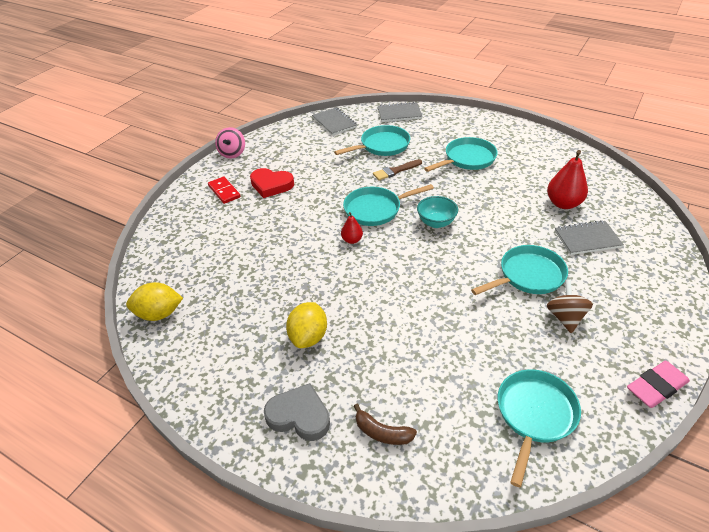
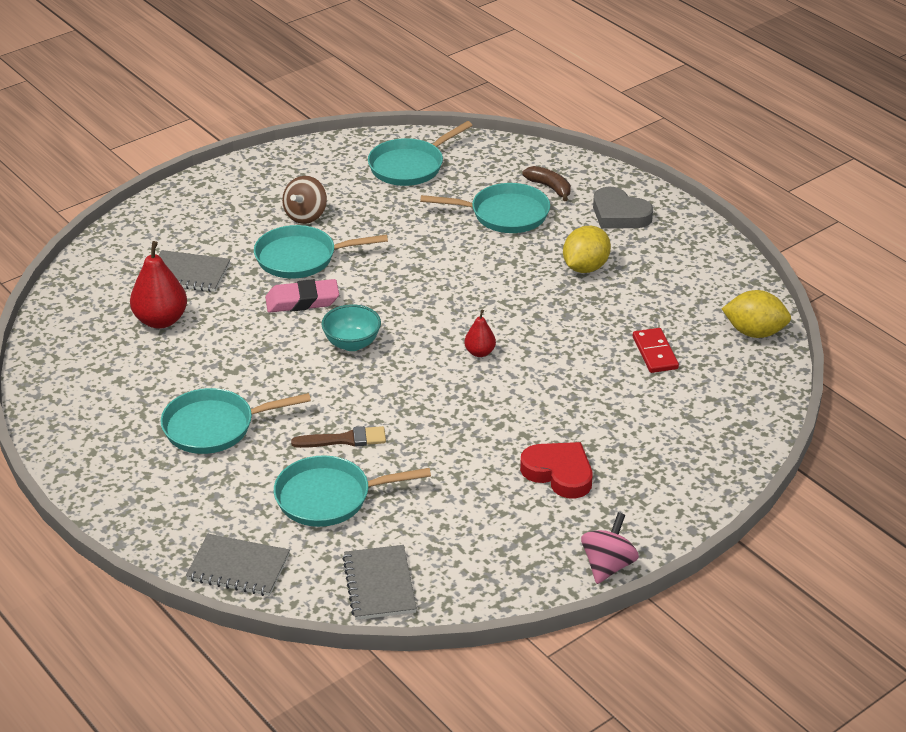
camera: 160 degrees left, 5 degrees down
red domino [208,177,241,204] -> red domino moved to [633,328,679,373]
turquoise pan [343,184,434,226] -> turquoise pan moved to [420,183,550,233]
pink eraser [627,361,690,408] -> pink eraser moved to [265,279,339,313]

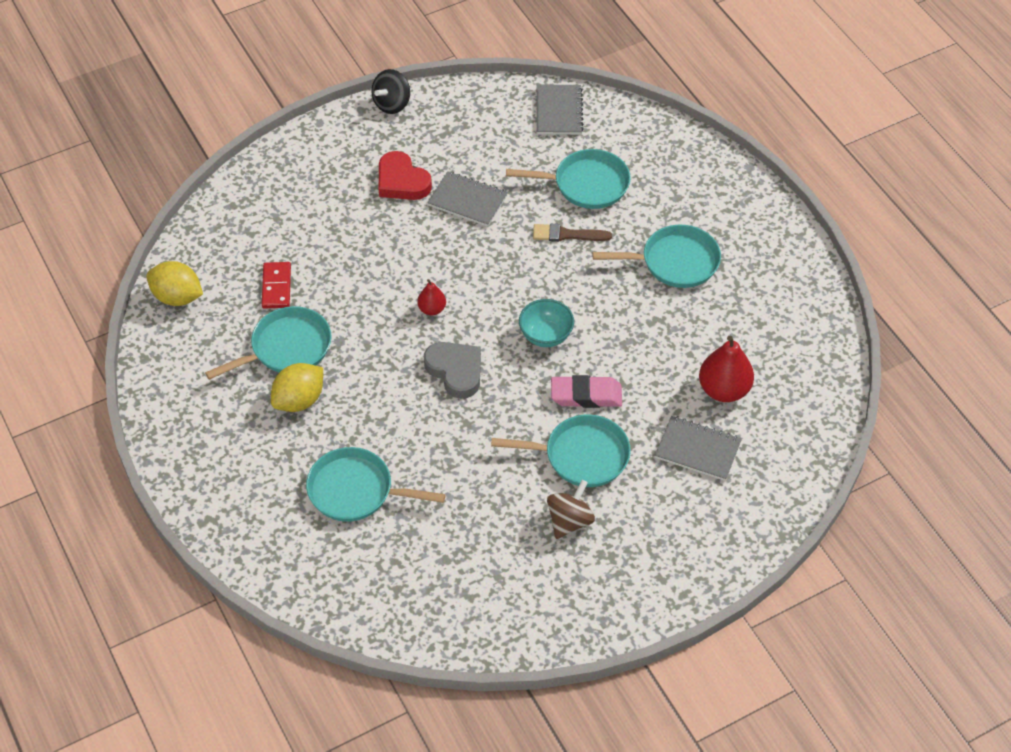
camera: 170 degrees left, 15 degrees up
grey notebook [186,534,290,596] -> grey notebook moved to [427,171,508,227]
turquoise pan [368,121,473,186] -> turquoise pan moved to [205,306,332,380]
brown banana [522,166,571,201] -> none
pink spinning top [581,512,639,584] -> black spinning top [372,69,410,114]
grey heart [593,187,653,229] -> grey heart moved to [424,342,481,399]

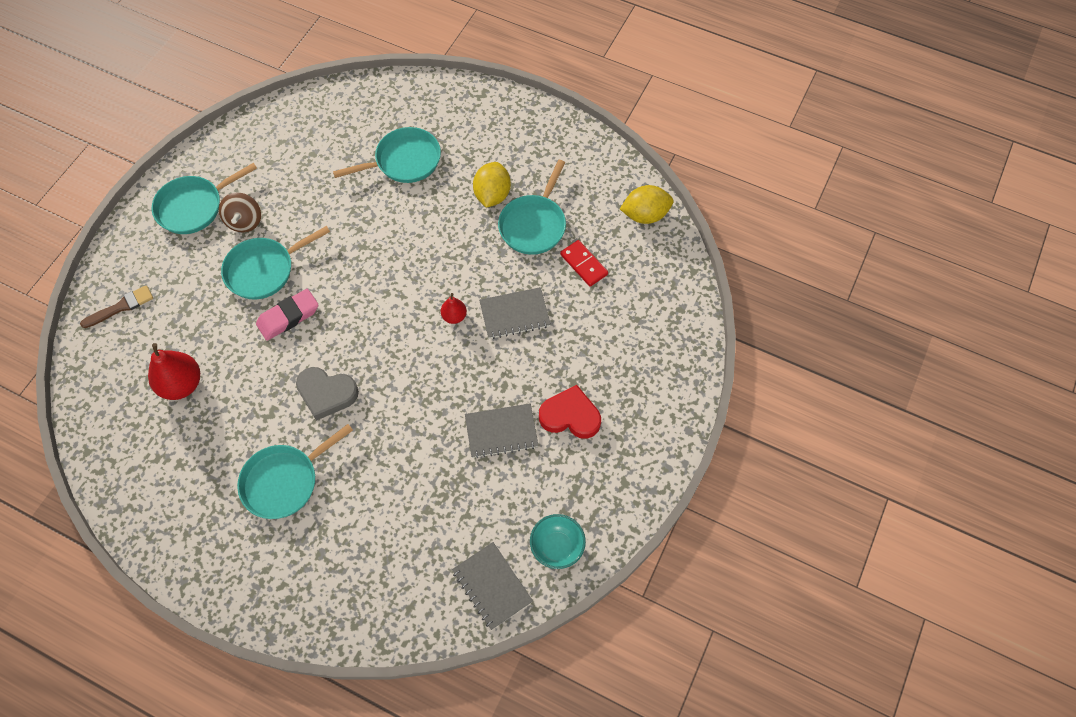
camera: 145 degrees right, 10 degrees up
black spinning top [372,69,410,114] -> none
grey heart [424,342,481,399] -> grey heart moved to [296,367,359,421]
turquoise pan [506,149,631,209] -> turquoise pan moved to [152,163,257,234]
turquoise bowl [519,299,574,347] -> turquoise bowl moved to [530,514,586,569]
brown brush [533,224,612,242] -> brown brush moved to [80,285,153,328]
grey notebook [655,416,742,481] -> grey notebook moved to [479,287,551,339]

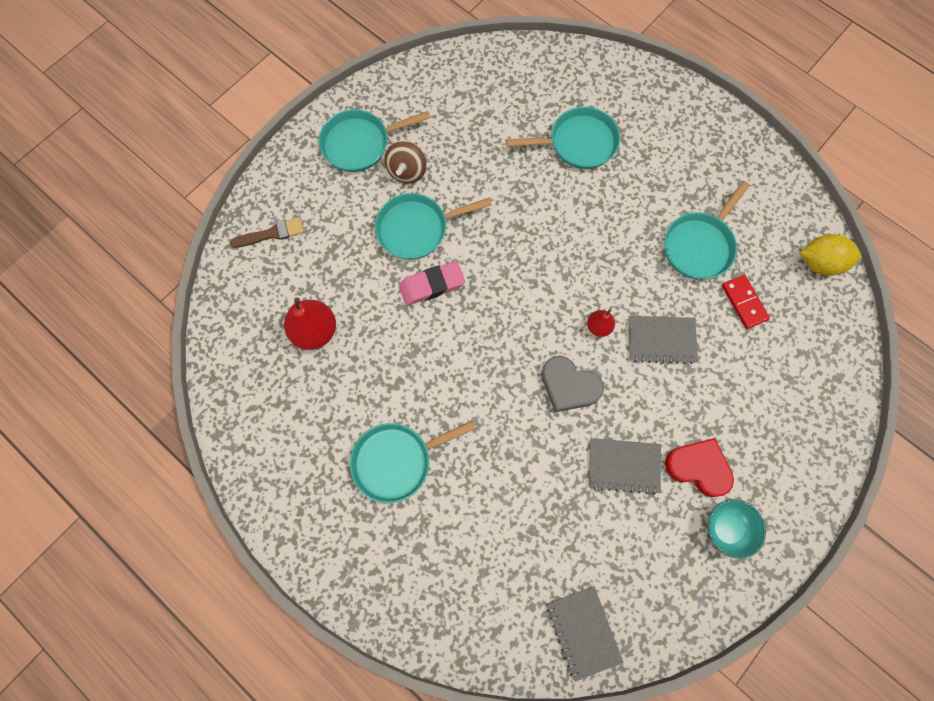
camera: 15 degrees right, 10 degrees up
grey heart [296,367,359,421] -> grey heart moved to [542,356,604,412]
yellow lemon [473,162,511,208] -> none
turquoise bowl [530,514,586,569] -> turquoise bowl moved to [708,499,766,559]

